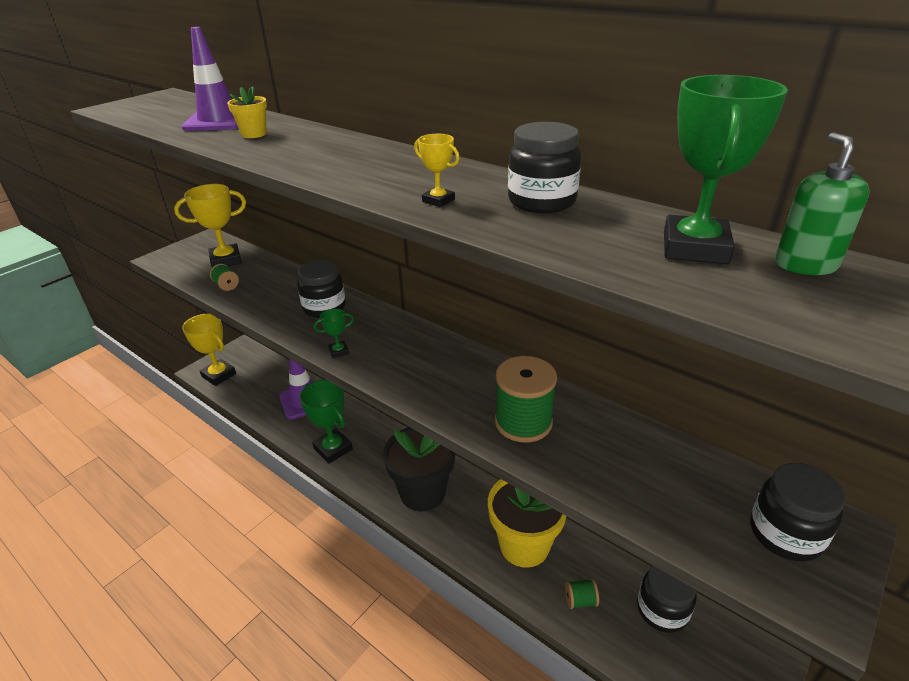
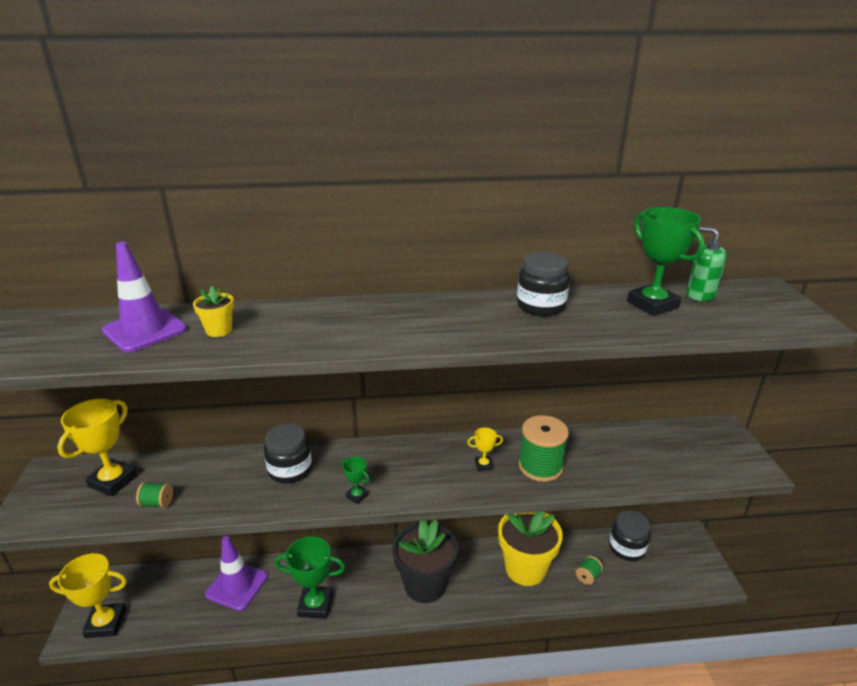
camera: 45 degrees left, 5 degrees down
green trophy [314,308,354,358] -> green trophy turned 75 degrees counterclockwise [341,456,370,504]
yellow trophy [414,134,460,207] -> yellow trophy moved to [467,428,503,471]
black jar [750,463,845,561] -> none

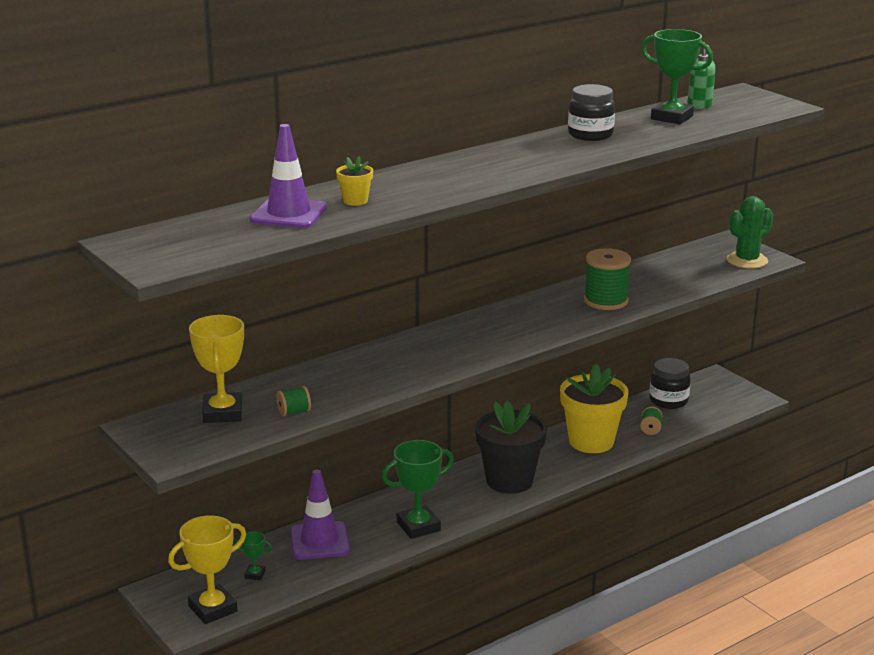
camera: 30 degrees left, 5 degrees down
black jar [264,423,312,483] -> none
green trophy [341,456,370,504] -> green trophy moved to [234,532,272,580]
yellow trophy [467,428,503,471] -> none
none -> green cactus [727,196,773,269]

